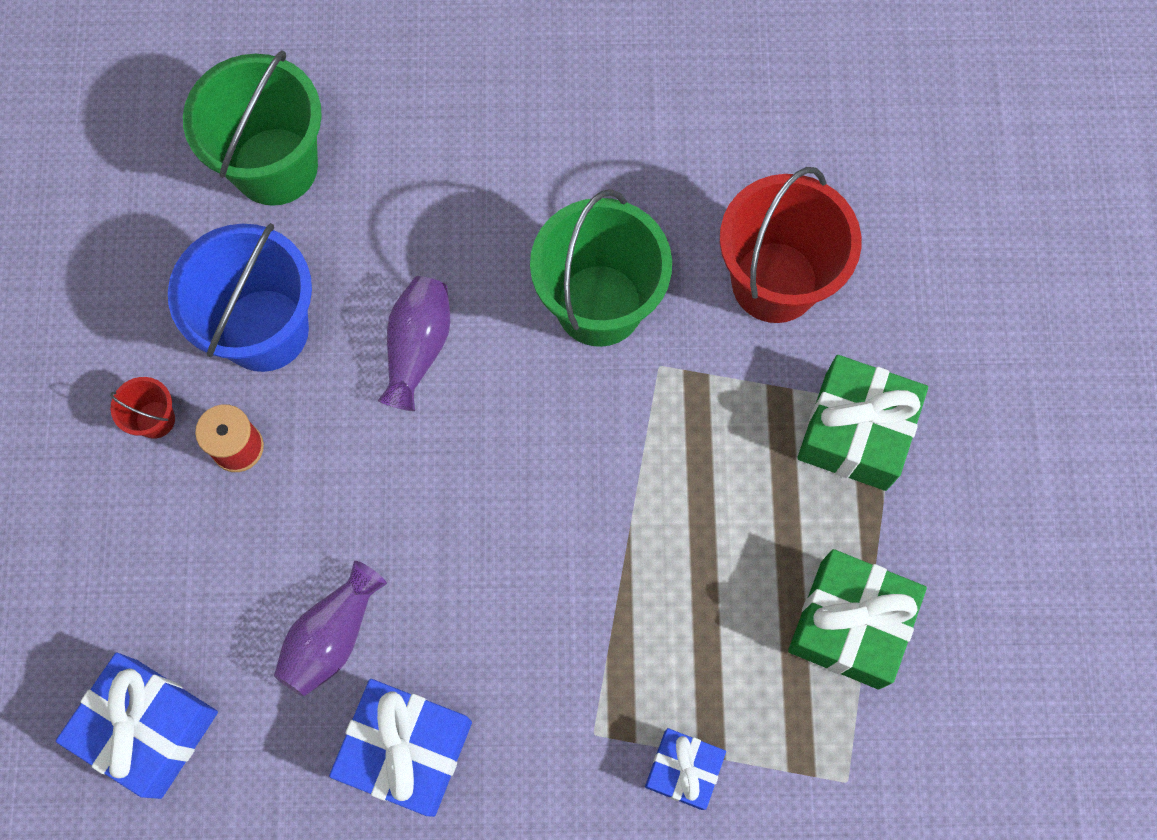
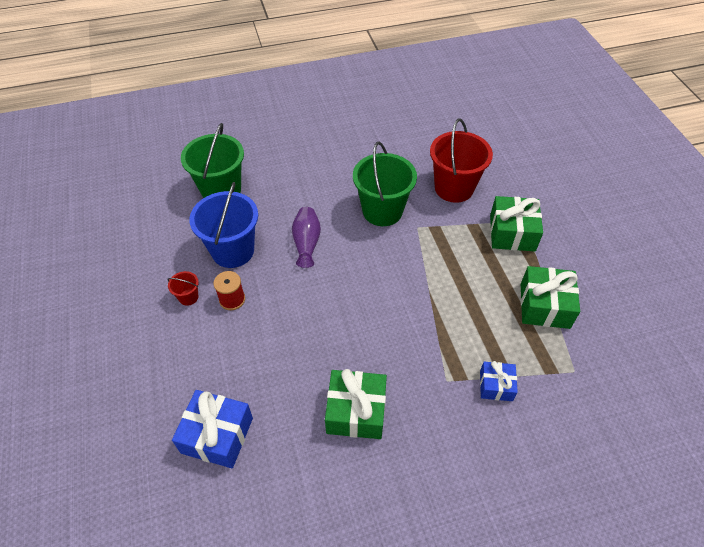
camera: 15 degrees left, 20 degrees down
purple vase [274,561,387,697] -> none
blue gift [329,679,472,817] -> green gift [325,369,387,439]

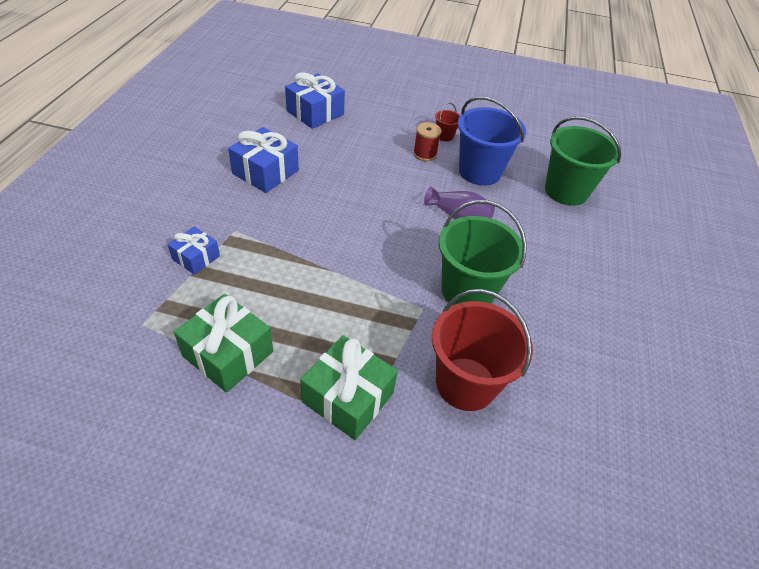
camera: 115 degrees right, 5 degrees down
green gift [325,369,387,439] -> blue gift [228,127,299,193]

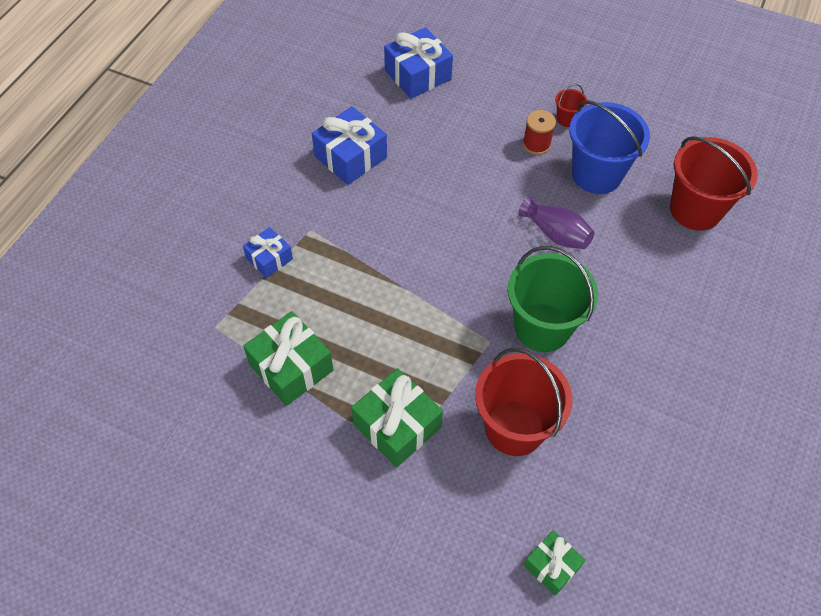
camera: 15 degrees right, 10 degrees up
green bucket [545,116,621,206] -> red bucket [670,136,758,231]
none -> green gift [524,530,586,596]

